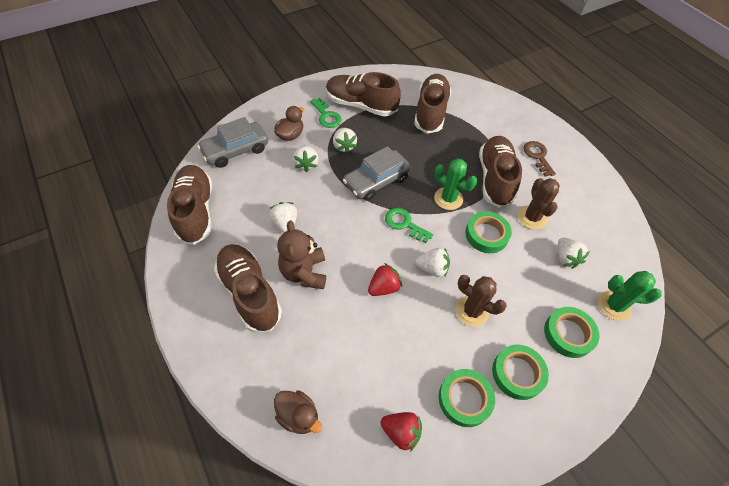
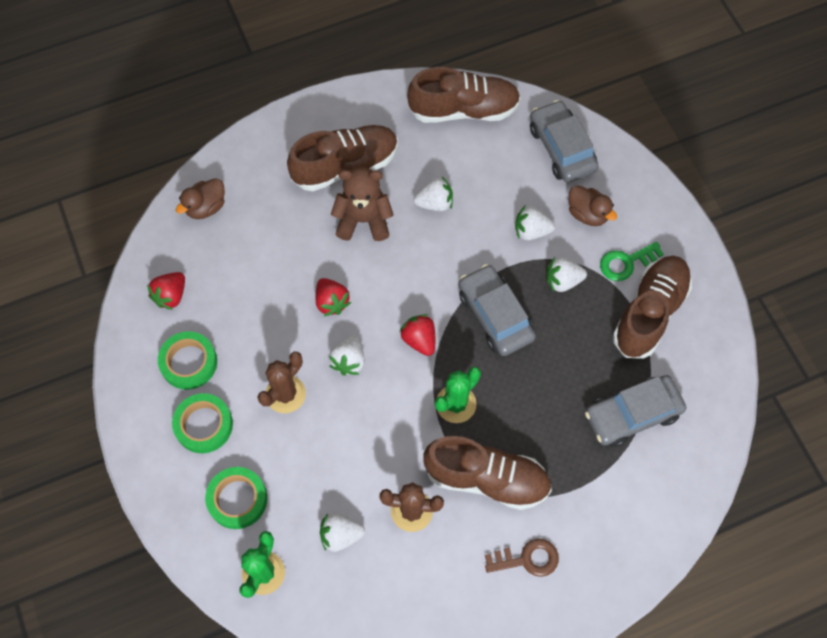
camera: 100 degrees right, 10 degrees up
green key [385,208,433,243] -> red strawberry [399,314,435,356]
brown shoe [414,74,451,134] -> grey car [585,375,686,447]
green tape [465,211,512,253] -> none

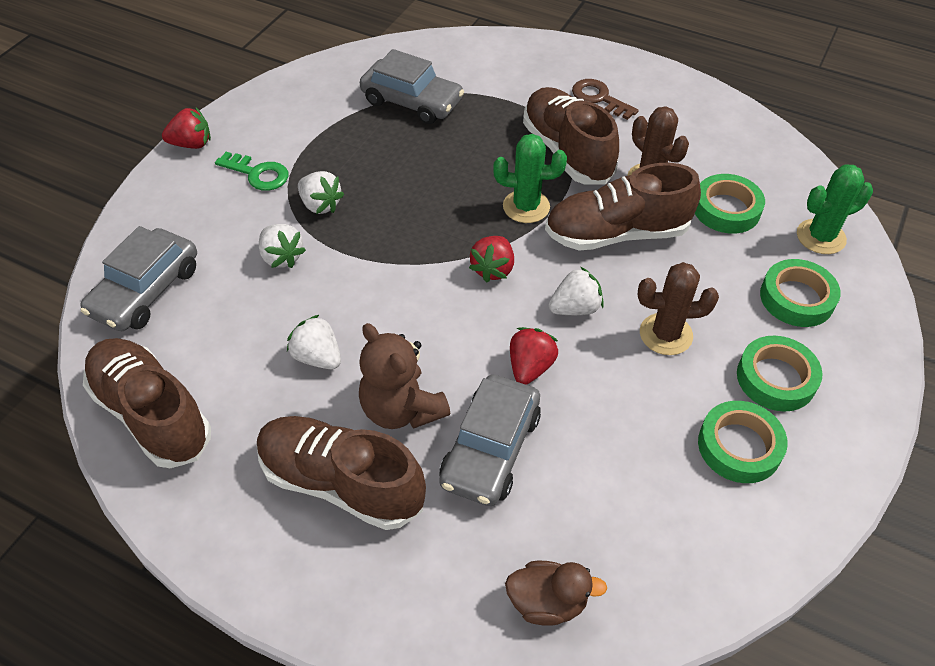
camera: 130 degrees left, 15 degrees down
red strawberry [147,272,185,310] -> red strawberry moved to [162,108,211,149]
white strawberry [320,513,365,552] -> green tape [695,174,765,234]
grey car [459,264,536,356] -> grey car moved to [439,375,541,506]
brown duck [569,185,617,226] -> none
brown shoe [613,256,692,359] -> brown shoe moved to [545,163,701,251]

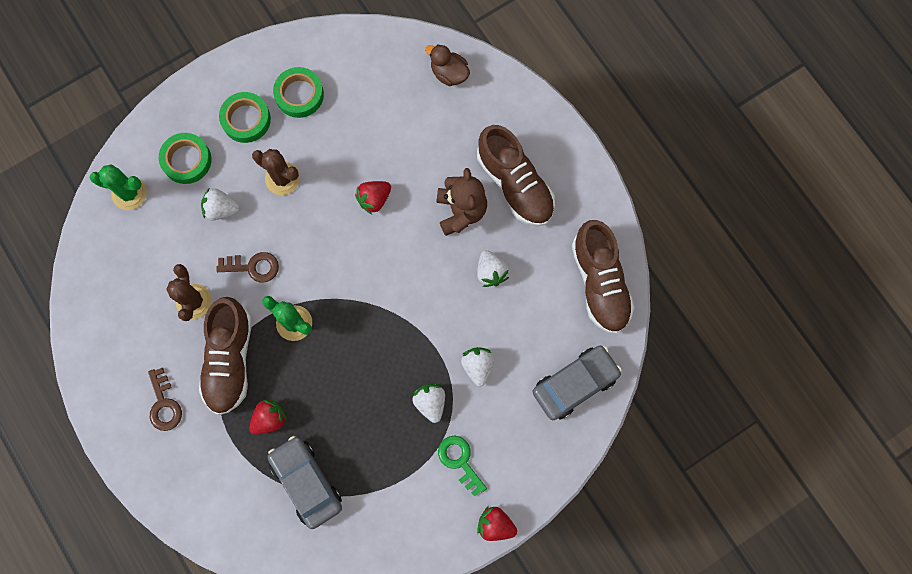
camera: 150 degrees left, 25 degrees up
grey car [439,375,541,506] -> none
red strawberry [469,236,514,283] -> red strawberry moved to [249,399,287,435]
brown shoe [545,163,701,251] -> brown key [216,252,279,283]
white strawberry [548,267,604,315] -> white strawberry moved to [201,189,240,221]
green tape [695,174,765,234] -> none

